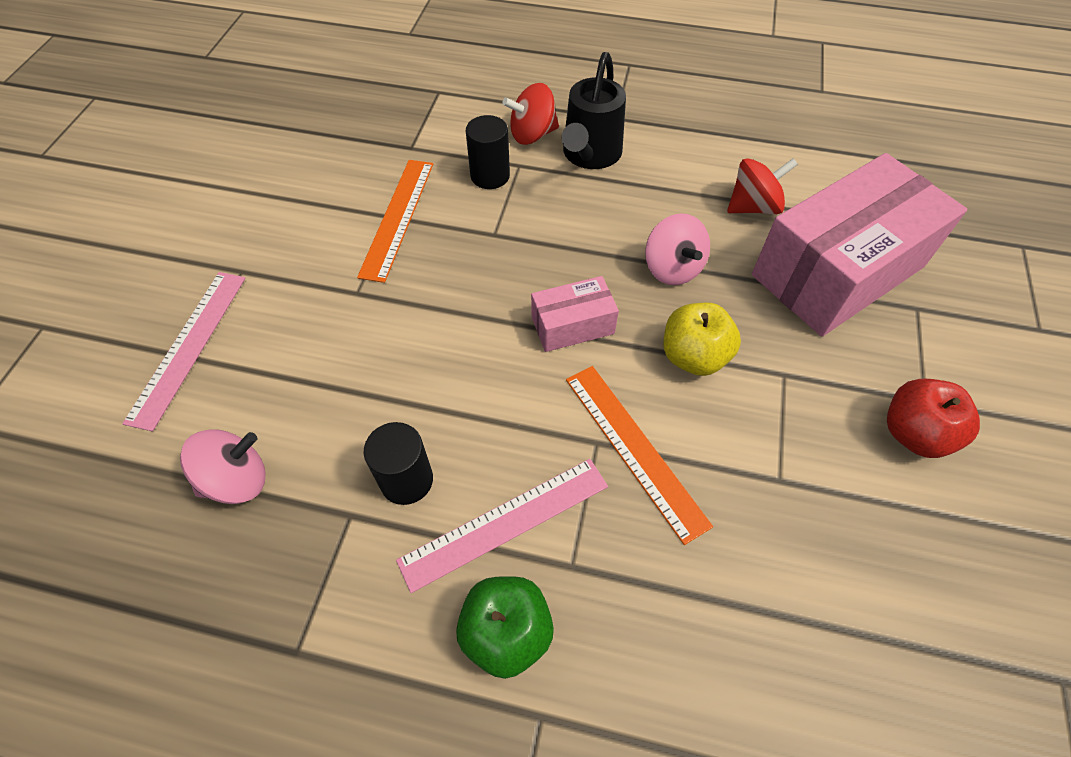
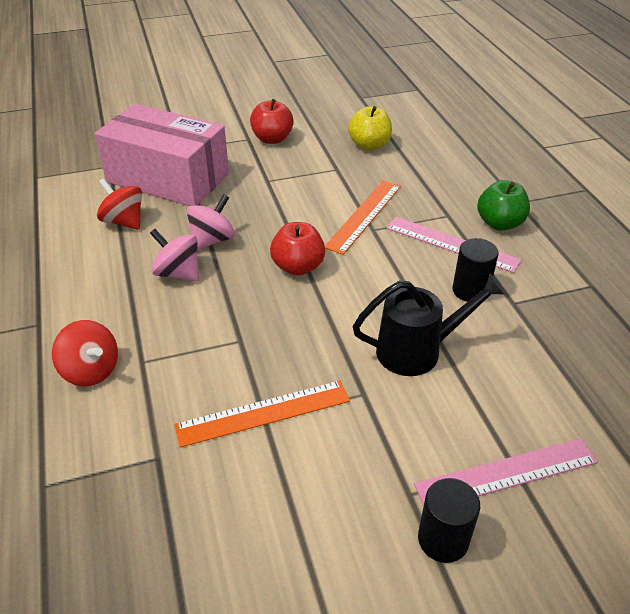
camera: 120 degrees left, 15 degrees down
pink spinning top [180,429,266,504] -> pink spinning top moved to [150,229,199,282]
black cylinder [466,115,510,189] -> black cylinder moved to [418,478,480,563]
pink box [531,276,619,352] -> red apple [270,222,325,276]
black watering can [562,52,626,169] -> black watering can moved to [353,274,505,376]
yellow apple [663,303,741,376] -> yellow apple moved to [348,106,392,151]

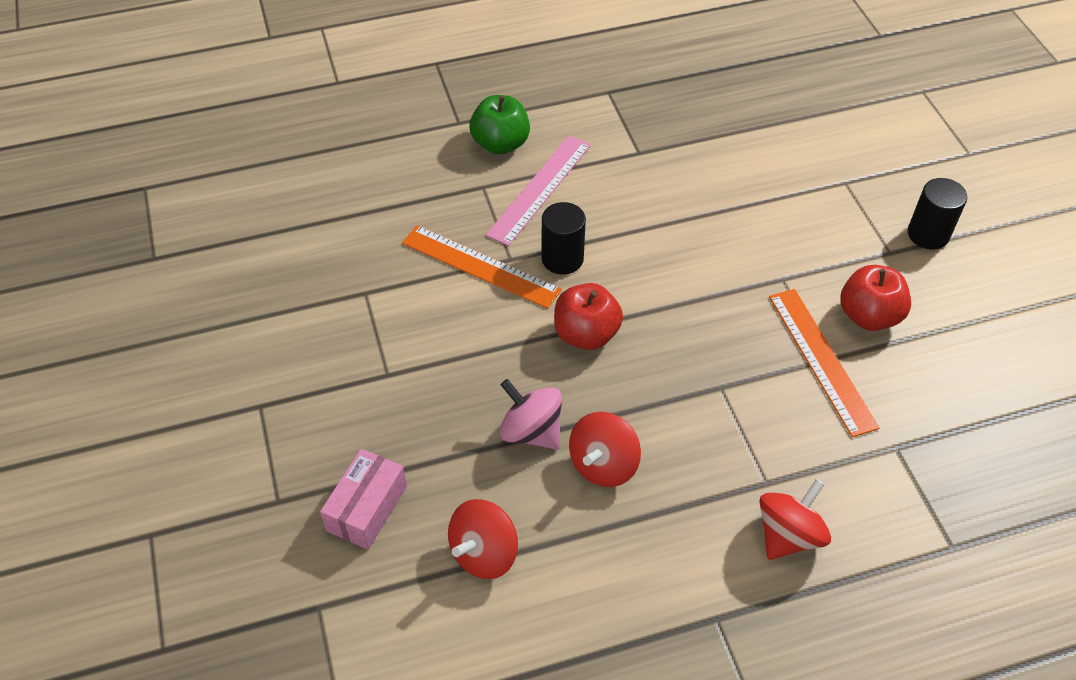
camera: 90 degrees left, 10 degrees up
pink box [95,104,229,206] -> pink box [320,449,407,550], size x0.46
pink spinning top [150,229,199,282] -> red spinning top [569,412,641,487]
red apple [250,99,294,144] -> red apple moved to [840,265,911,331]
yellow apple [348,106,392,151] -> none
black watering can [353,274,505,376] -> none
pink ruler [414,438,598,505] -> none
black cylinder [452,238,499,302] -> black cylinder moved to [542,202,586,275]

